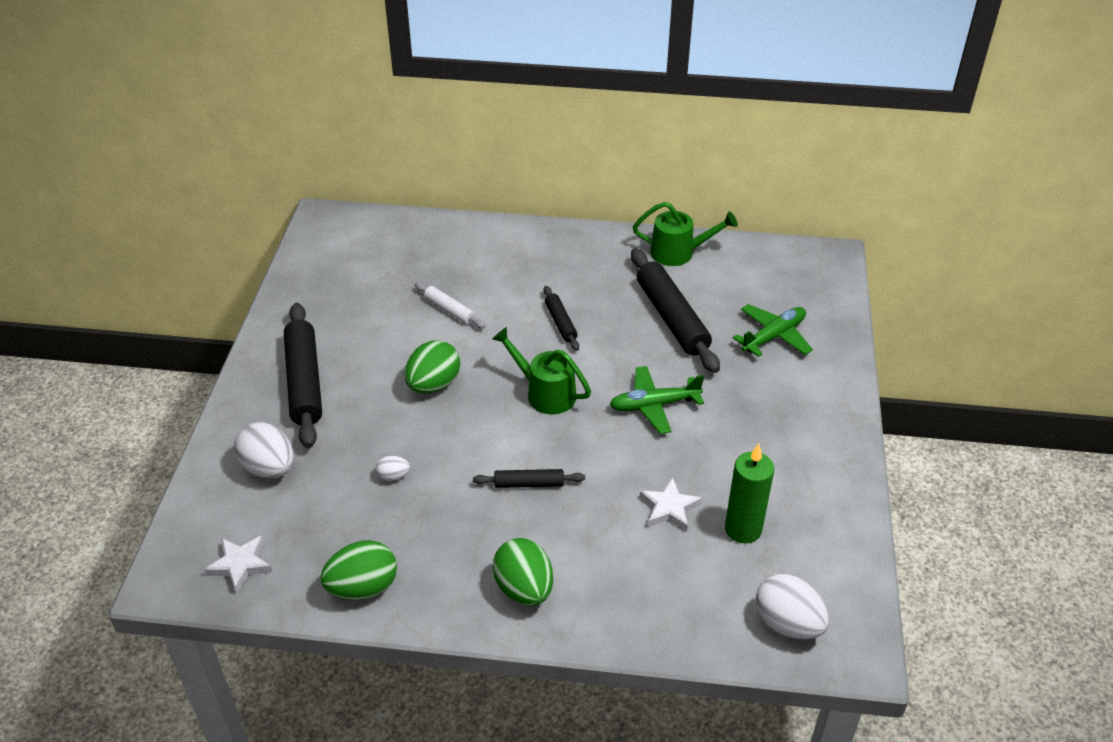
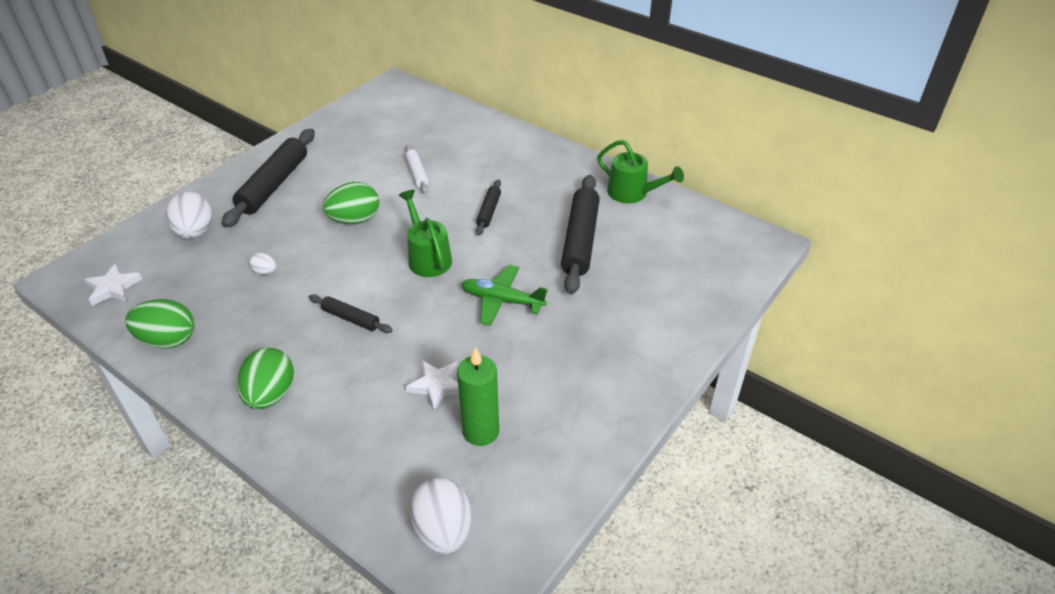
camera: 30 degrees right, 0 degrees up
green plane [733,304,813,357] -> none

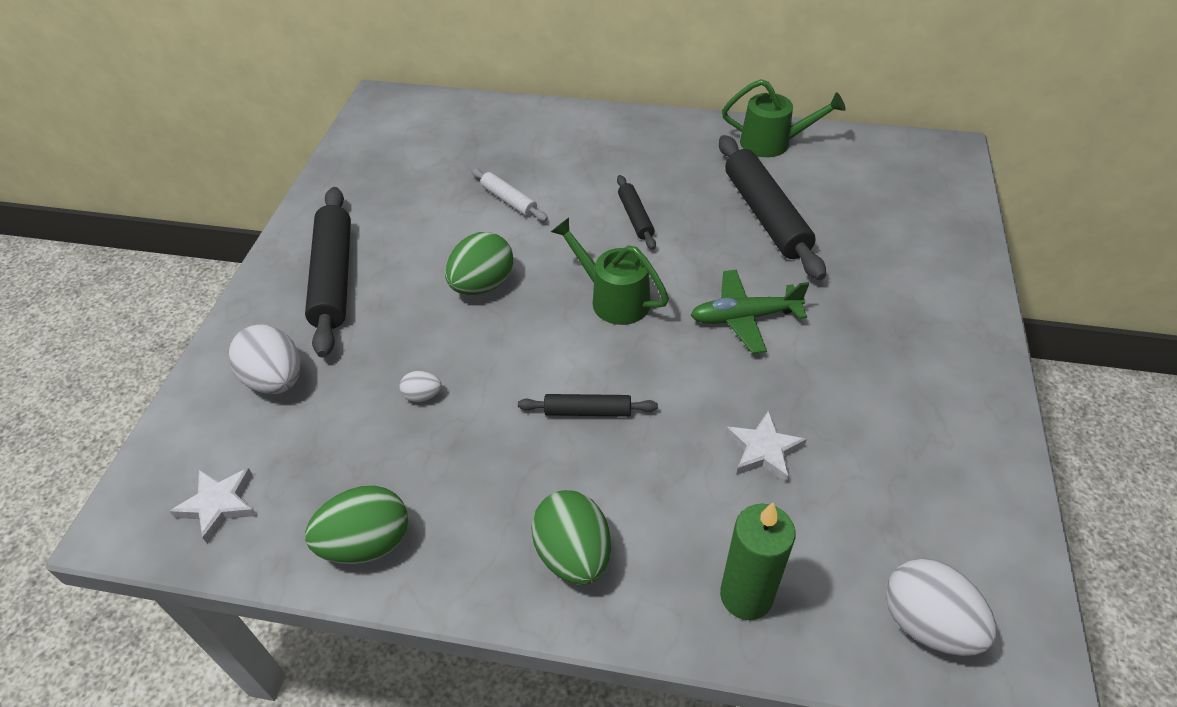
camera: 25 degrees left, 5 degrees up
green candle [457,347,499,446] -> green candle moved to [720,503,796,620]

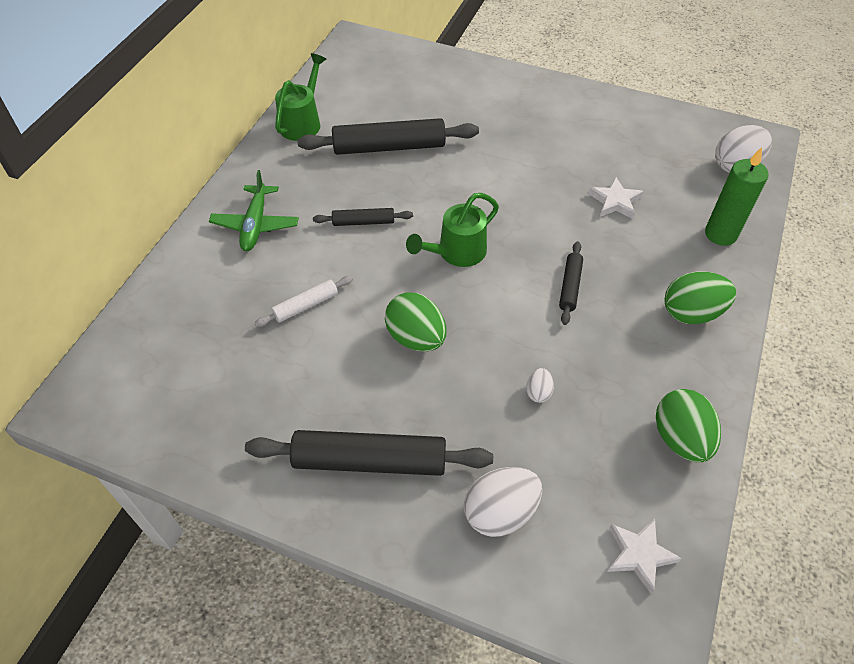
camera: 80 degrees left, 5 degrees up
green plane [691,270,809,354] -> green plane moved to [209,170,299,251]

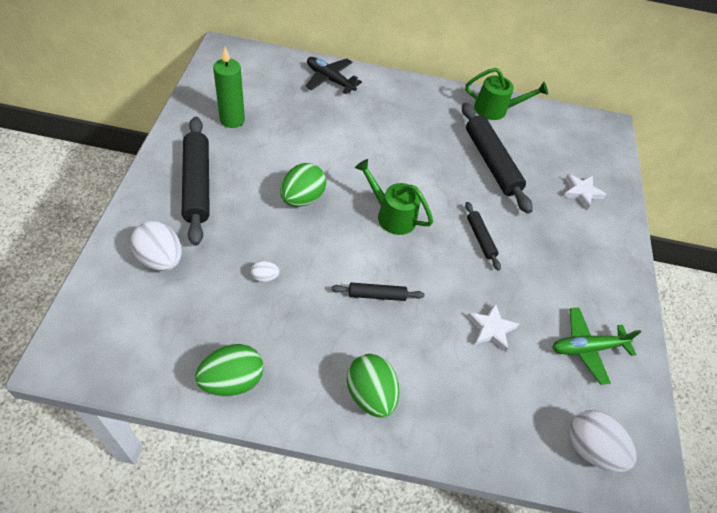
camera: 70 degrees right, 0 degrees up
green plane [209,170,299,251] -> green plane moved to [552,308,641,385]
white rolling pin [255,276,353,327] -> none
black rolling pin [313,208,413,226] -> black rolling pin moved to [465,202,501,271]
white star [607,519,682,594] -> white star moved to [563,174,607,210]
green candle [705,147,769,246] -> green candle moved to [213,47,245,128]
none -> black plane [306,57,362,94]

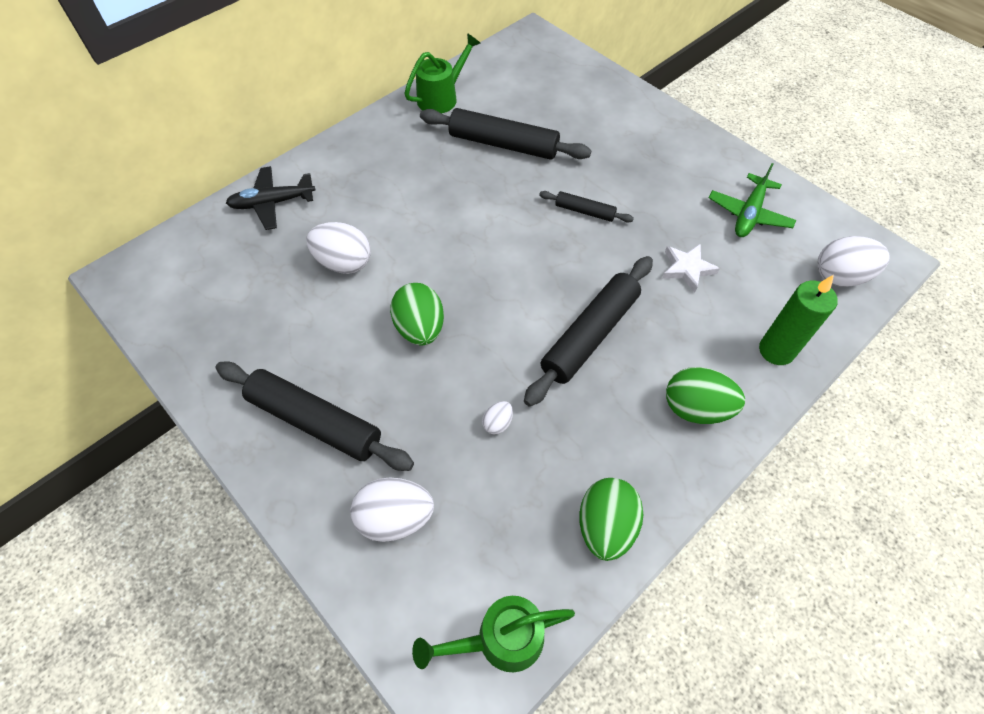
camera: 45 degrees left, 5 degrees up
green candle [213,47,245,128] -> green candle moved to [759,275,838,365]
black rolling pin [331,283,424,301] -> black rolling pin [524,256,653,407], size x1.96
green watering can [355,159,433,235] -> green watering can moved to [412,596,575,672]
white star [563,174,607,210] -> none
none -> white egg [306,222,371,274]

